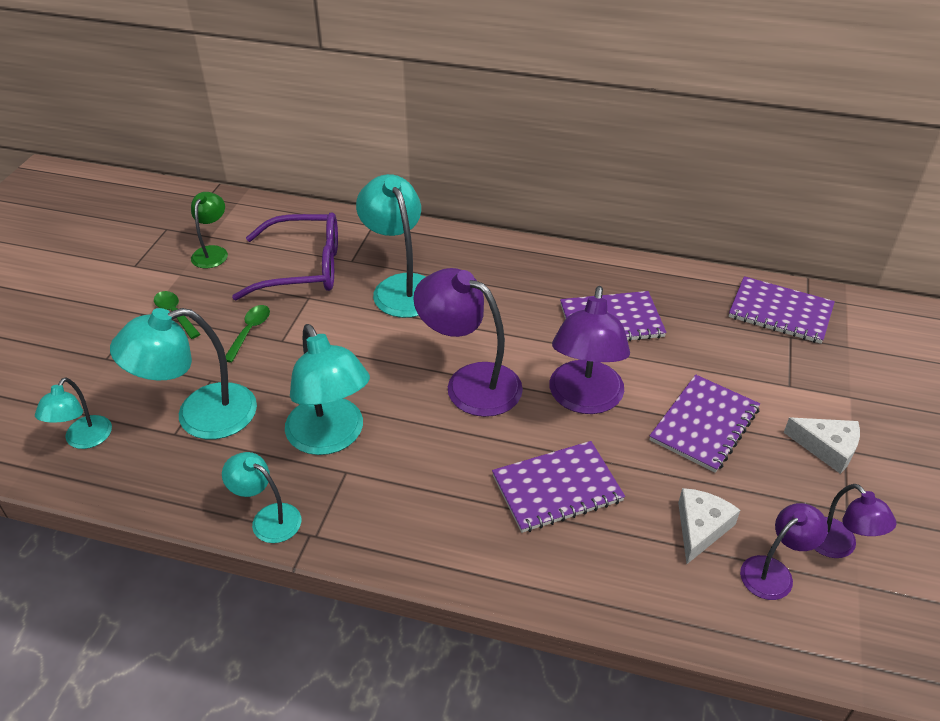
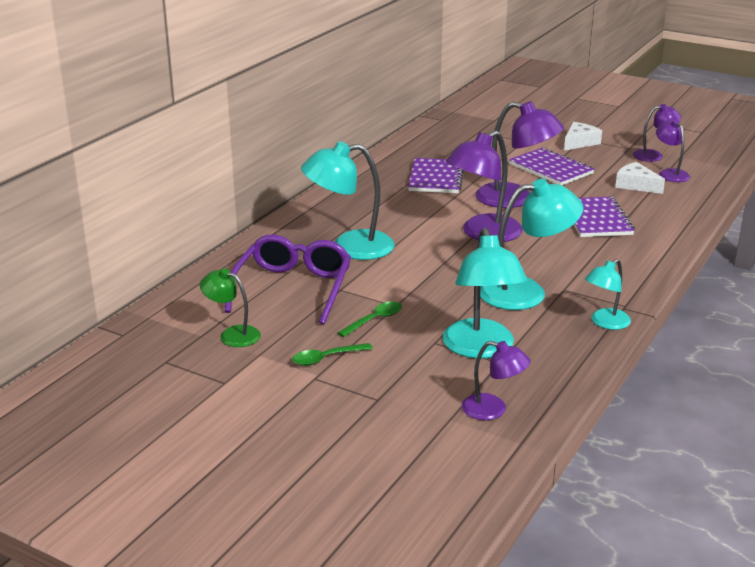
camera: 75 degrees left, 15 degrees down
turquoise lamp [35,377,112,449] -> purple lamp [462,341,531,420]
green spoon [225,305,270,363] -> green spoon turned 105 degrees clockwise [338,301,402,337]
purple notebook [729,276,835,344] -> none

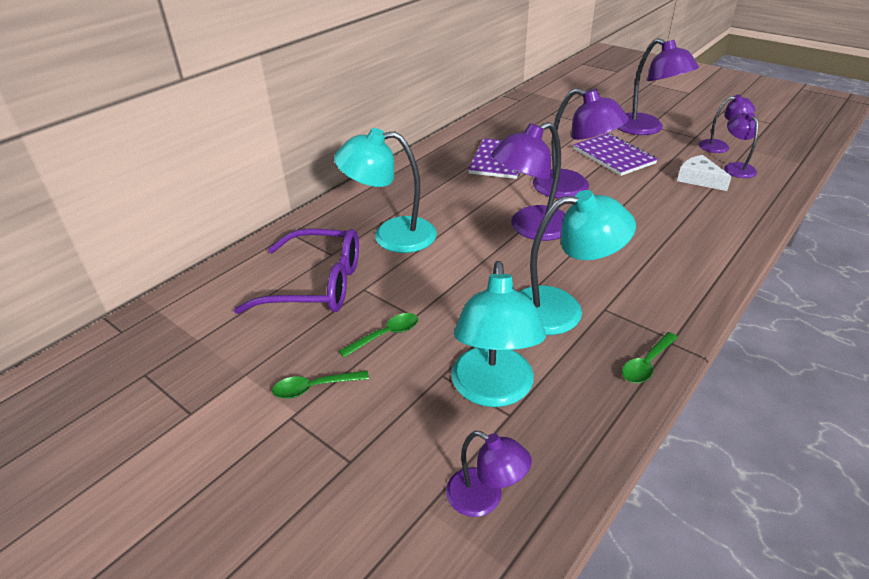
camera: 10 degrees right, 10 degrees up
green lamp [200,268,261,347] -> none
purple glasses [224,235,351,325] -> purple glasses turned 75 degrees clockwise [234,228,359,314]
white cheese [564,122,602,151] -> purple lamp [617,38,699,135]
purple notebook [573,197,635,237] -> none
turquoise lamp [585,259,631,330] -> green spoon [622,332,678,383]

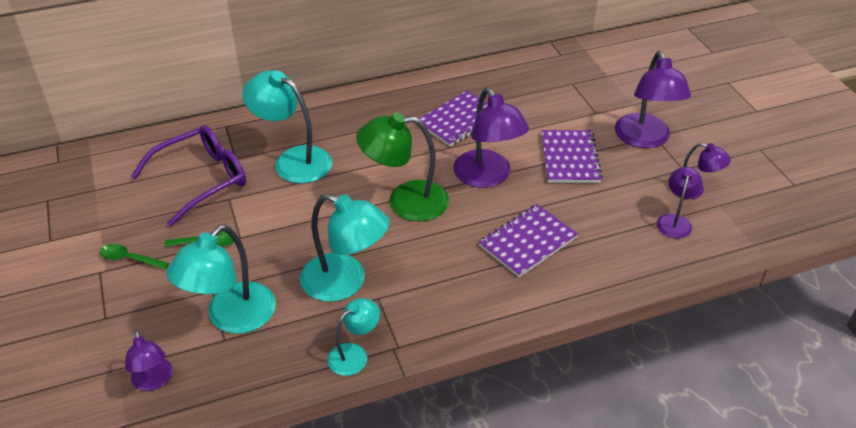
camera: 30 degrees right, 5 degrees up
purple glasses [234,228,359,314] -> purple glasses turned 75 degrees counterclockwise [131,125,246,227]
purple lamp [491,122,565,241] -> green lamp [356,113,449,222]
green spoon [622,332,678,383] -> turquoise lamp [327,298,380,376]
white cheese [677,155,732,191] -> none
none -> purple notebook [479,204,578,277]

